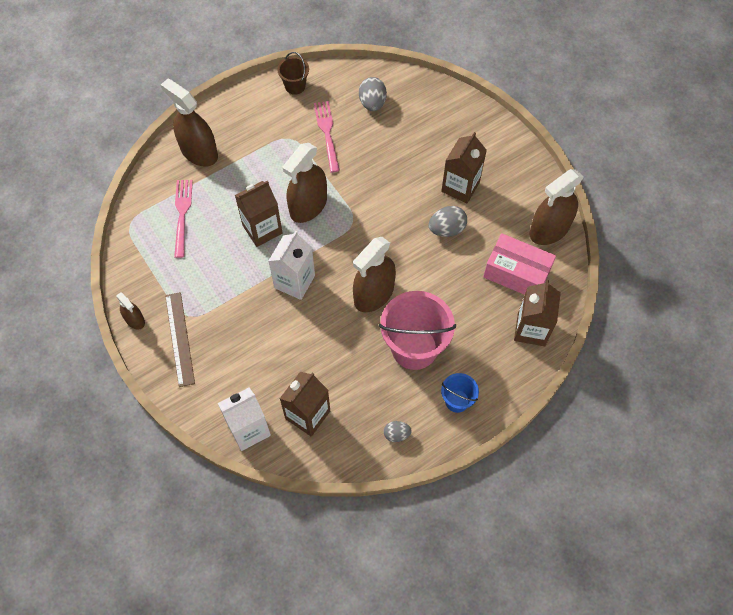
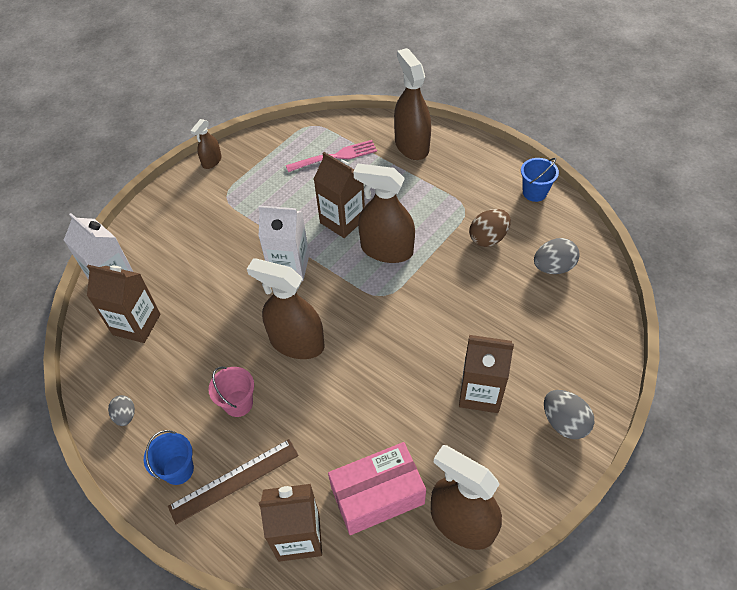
camera: 75 degrees right, 10 degrees down
brown spray bottle [161,79,218,167] -> brown spray bottle turned 45 degrees counterclockwise [394,48,431,160]
brown ruler [165,292,195,387] -> brown ruler moved to [168,439,299,525]
brown bucket [277,52,309,95] -> blue bucket [521,158,559,202]
pink fork [314,101,340,173] -> brown egg [469,209,511,247]
pink bucket [379,291,456,370] -> pink bucket [208,366,254,417], size x0.51
grey egg [429,206,467,237] -> grey egg moved to [544,390,594,439]
pink box [483,233,556,295] -> pink box turned 60 degrees clockwise [328,442,426,535]

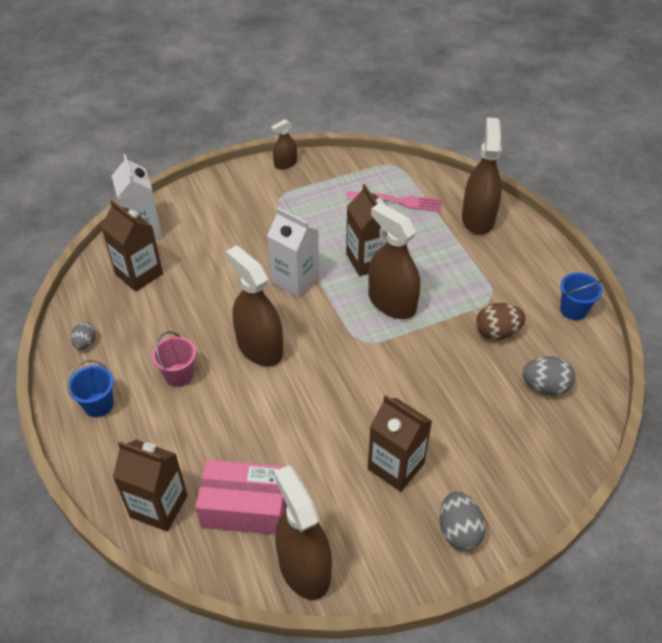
camera: 25 degrees right, 5 degrees down
brown ruler [168,439,299,525] -> none

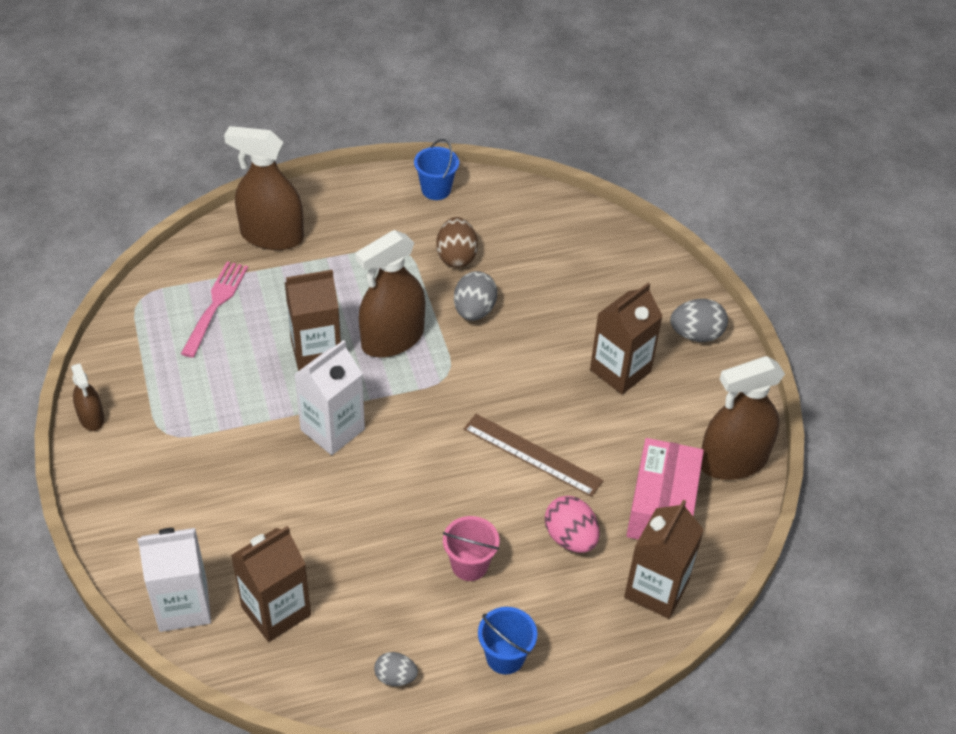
camera: 85 degrees left, 0 degrees up
brown spray bottle [226,245,283,366] -> none
grey egg [522,356,575,395] -> grey egg moved to [454,271,497,321]
none -> brown ruler [464,414,603,497]
none -> pink egg [545,496,600,553]

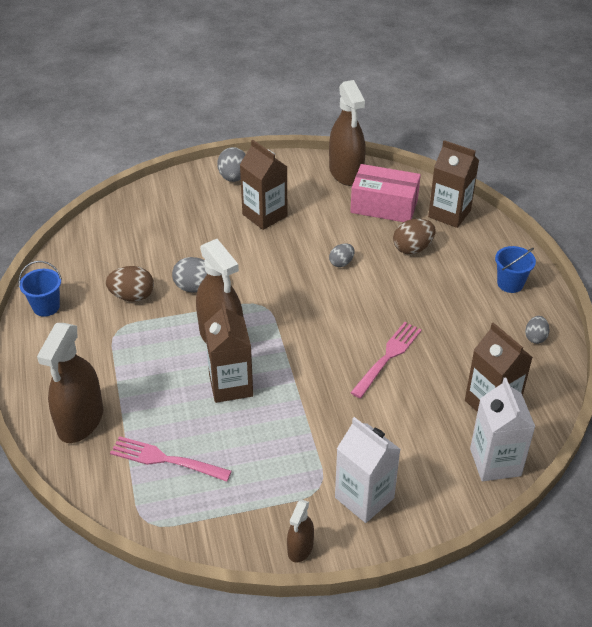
camera: 85 degrees left, 5 degrees down
brown spray bottle [71,363,105,431] -> brown spray bottle turned 135 degrees clockwise [287,500,314,563]
white carton [294,340,365,455] -> white carton moved to [335,417,400,523]
pink bucket [443,516,499,581] -> none
brown ruler [464,414,603,497] -> grey egg [329,243,354,267]
pink egg [545,496,600,553] -> brown egg [393,219,436,254]
none -> pink fork [350,322,422,398]

